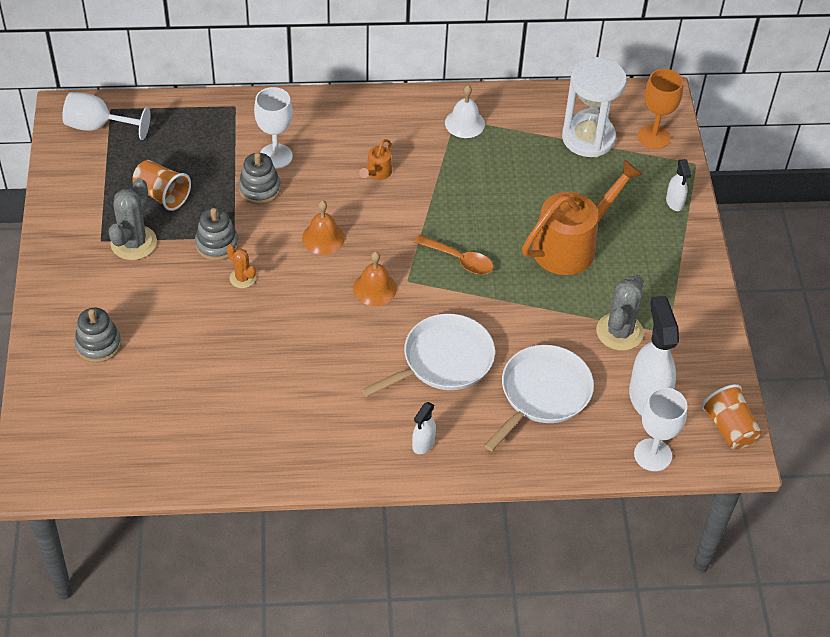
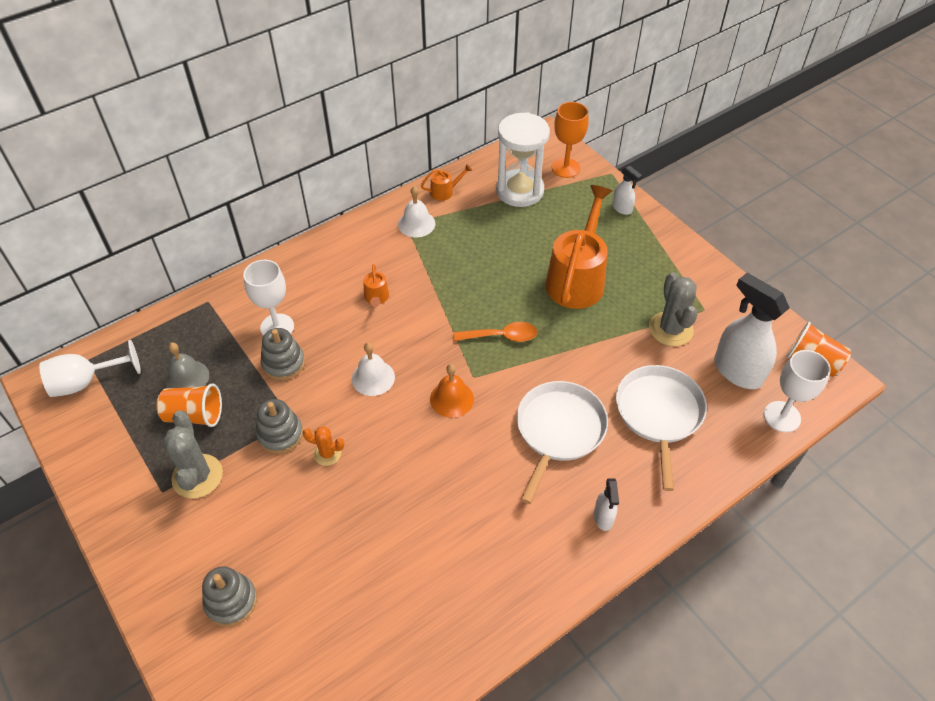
camera: 30 degrees left, 0 degrees up
orange bell [302,200,345,255] -> white bell [352,342,395,396]
none -> grey bell [165,343,209,388]
none -> orange watering can [421,164,472,201]

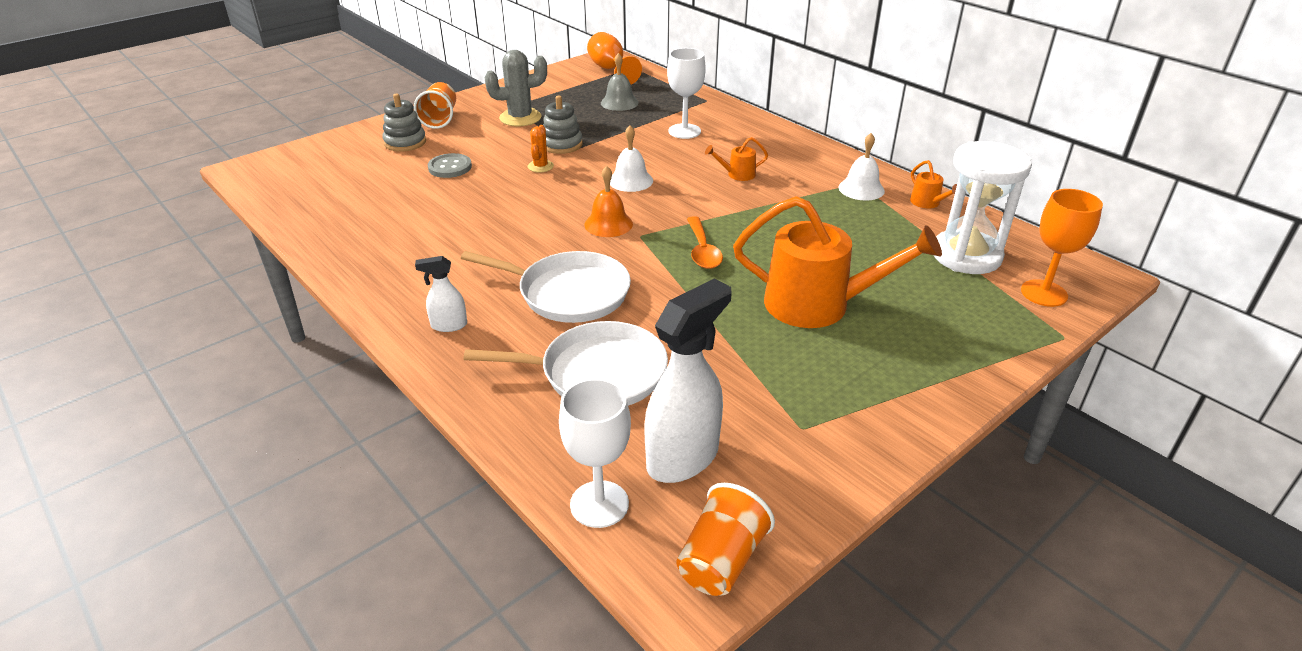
camera: 85 degrees right, 15 degrees down
white goblet [39,340,141,397] -> orange goblet [587,32,642,84]
orange cup [157,383,222,427] -> orange cup moved to [414,82,456,129]
grey stacking toy [261,328,305,380] -> none
white spray bottle [612,165,642,215] -> none
grey cactus [649,272,698,346] -> none
none -> grey button [428,153,472,178]

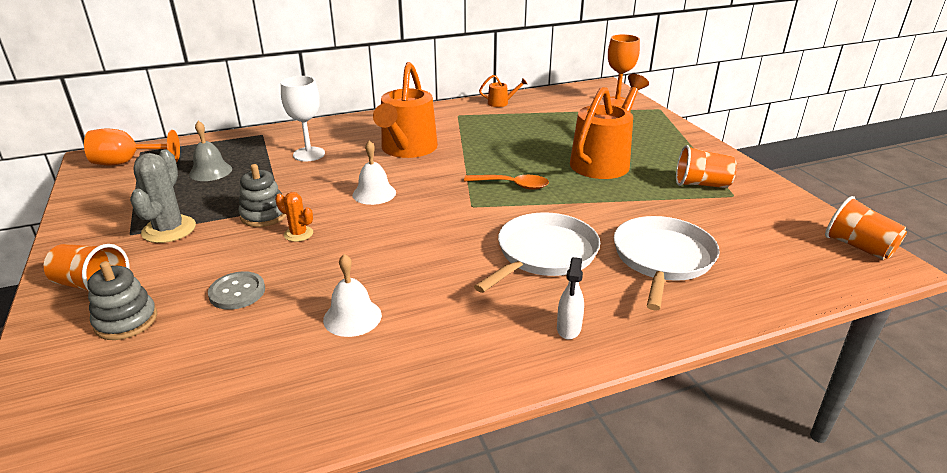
camera: 70 degrees left, 5 degrees down
white goblet [559,378,631,528] -> none
orange bell [585,166,633,237] -> none
white spray bottle [644,278,732,483] -> none
orange watering can [705,137,768,181] -> orange watering can [373,62,438,158], size x2.38
white bell [839,133,885,201] -> white bell moved to [323,254,382,337]
white hourglass [934,141,1032,274] -> none
none -> orange cup [676,145,737,188]

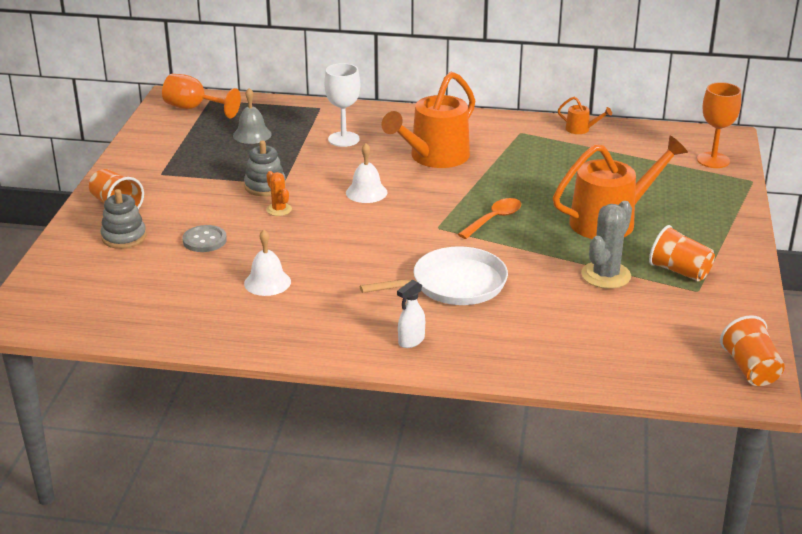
camera: 30 degrees right, 0 degrees up
grey cactus [130,150,196,243] -> grey cactus moved to [581,201,632,289]
orange spoon [464,175,549,190] -> orange spoon turned 90 degrees counterclockwise [458,198,521,239]
white pan [614,216,720,311] -> none

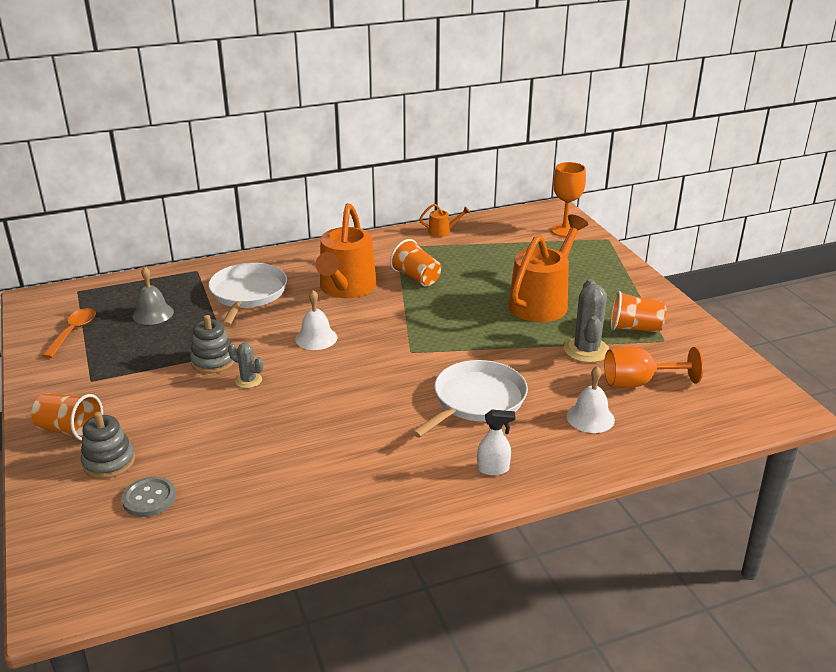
camera: 30 degrees left, 0 degrees up
orange goblet [162,74,241,118] -> orange goblet moved to [604,347,703,388]
grey button [183,225,227,252] -> grey button moved to [122,477,176,517]
white bell [244,230,291,296] -> white bell moved to [567,366,615,433]
orange cactus [266,171,292,216] -> grey cactus [228,343,263,388]
white goblet [324,63,360,147] -> white pan [208,263,287,327]
white spray bottle [397,280,425,348] -> white spray bottle turned 105 degrees counterclockwise [477,410,515,476]
orange spoon [458,198,521,239] -> orange spoon moved to [42,308,96,358]
orange cup [720,315,785,386] -> orange cup moved to [390,239,441,286]

